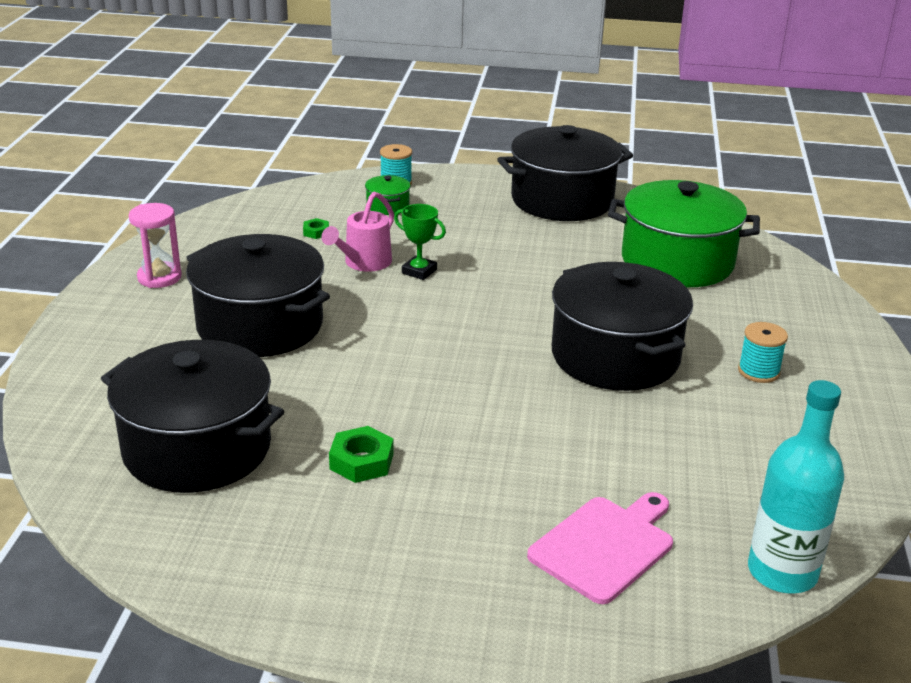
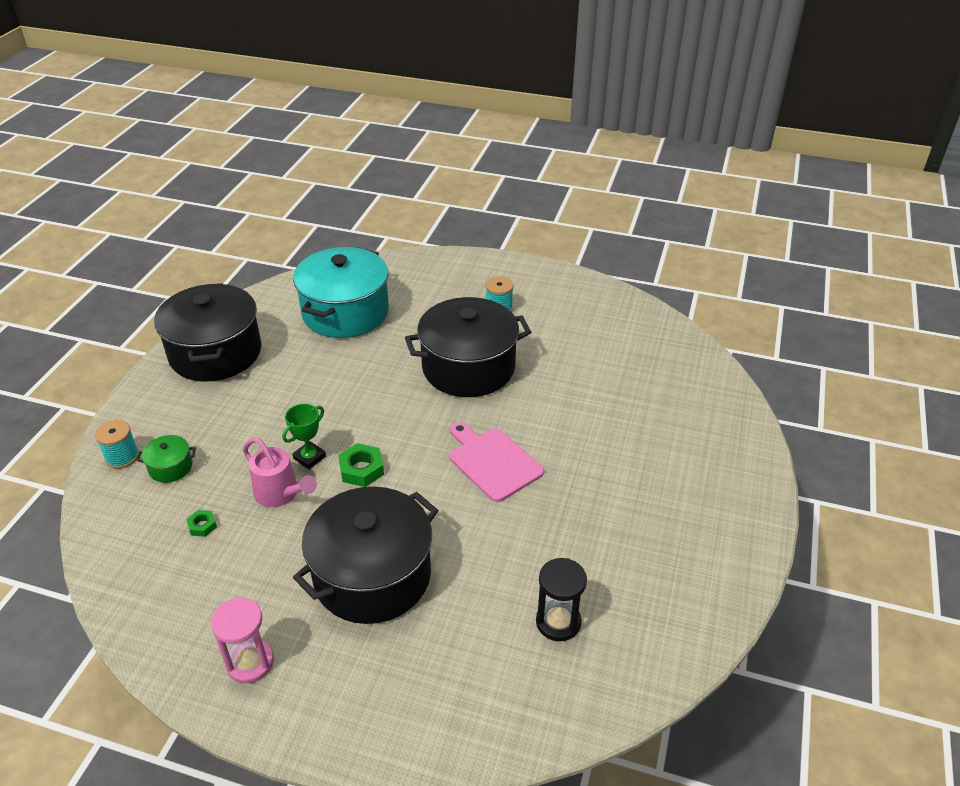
camera: 80 degrees left, 10 degrees up
black pot [101,340,284,493] -> black hourglass [536,558,587,641]
green nut [329,426,394,483] -> green nut moved to [338,443,384,487]
pink cutting board [527,492,673,604] -> pink cutting board moved to [450,422,544,502]
green pot [608,180,760,287] -> turquoise pot [293,247,389,338]
turquoise bottle [748,380,844,593] -> none

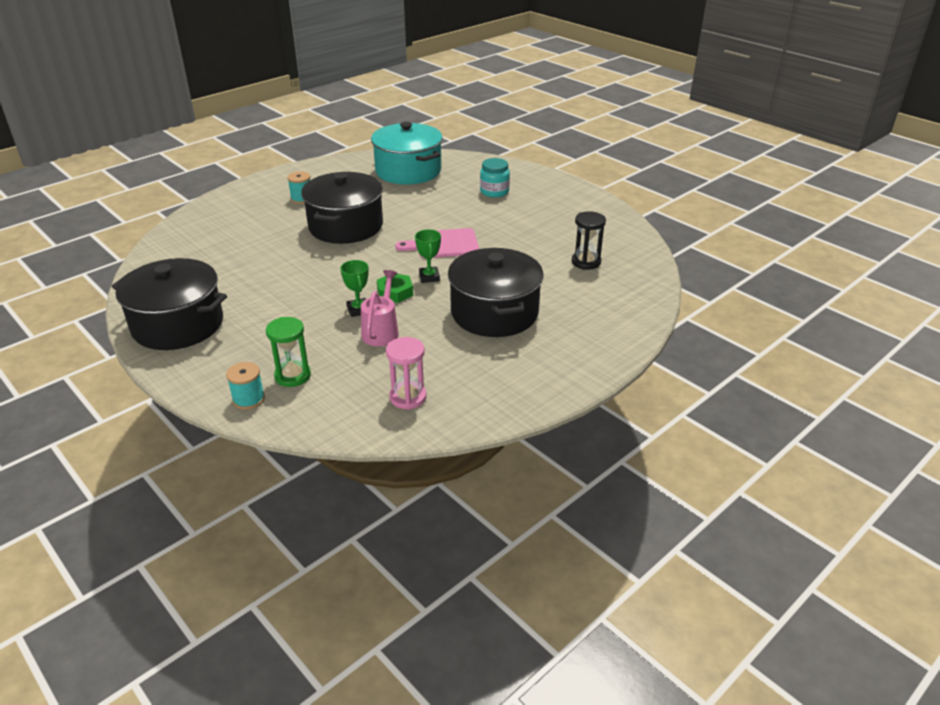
camera: 60 degrees left, 5 degrees down
green pot [137,435,196,483] -> green hourglass [266,317,311,387]
green nut [186,510,217,537] -> none
pink hourglass [211,597,274,683] -> pink hourglass moved to [386,337,427,410]
pink watering can [243,438,317,507] -> pink watering can turned 60 degrees counterclockwise [361,270,399,346]
turquoise pot [293,247,389,338] -> turquoise pot moved to [371,122,443,185]
none -> green trophy [415,229,441,283]
none -> turquoise jar [480,158,510,197]

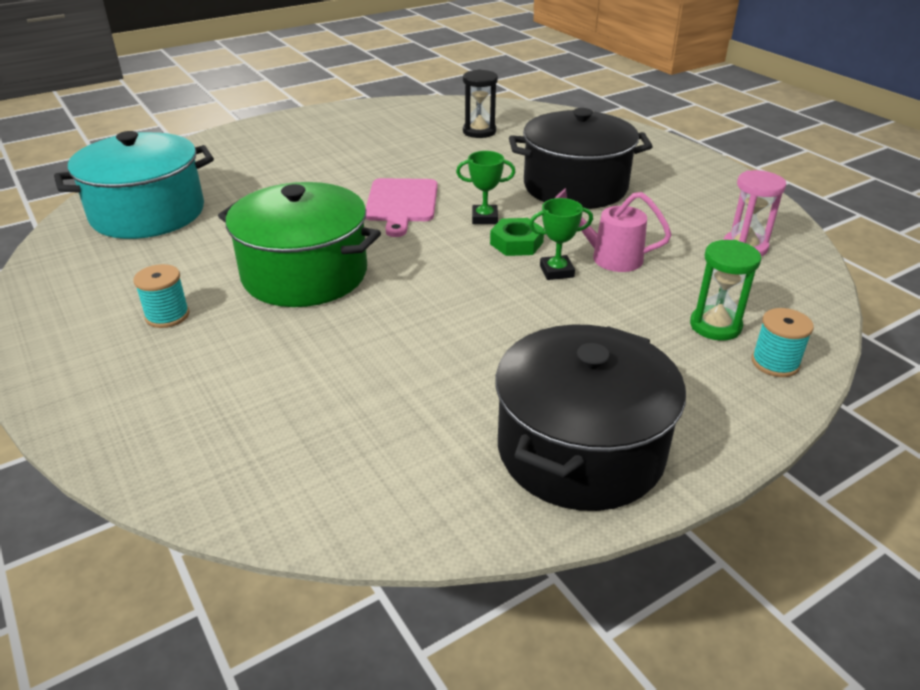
camera: 80 degrees left, 0 degrees up
black pot [301,172,383,244] -> green pot [218,182,381,307]
turquoise jar [480,158,510,197] -> none

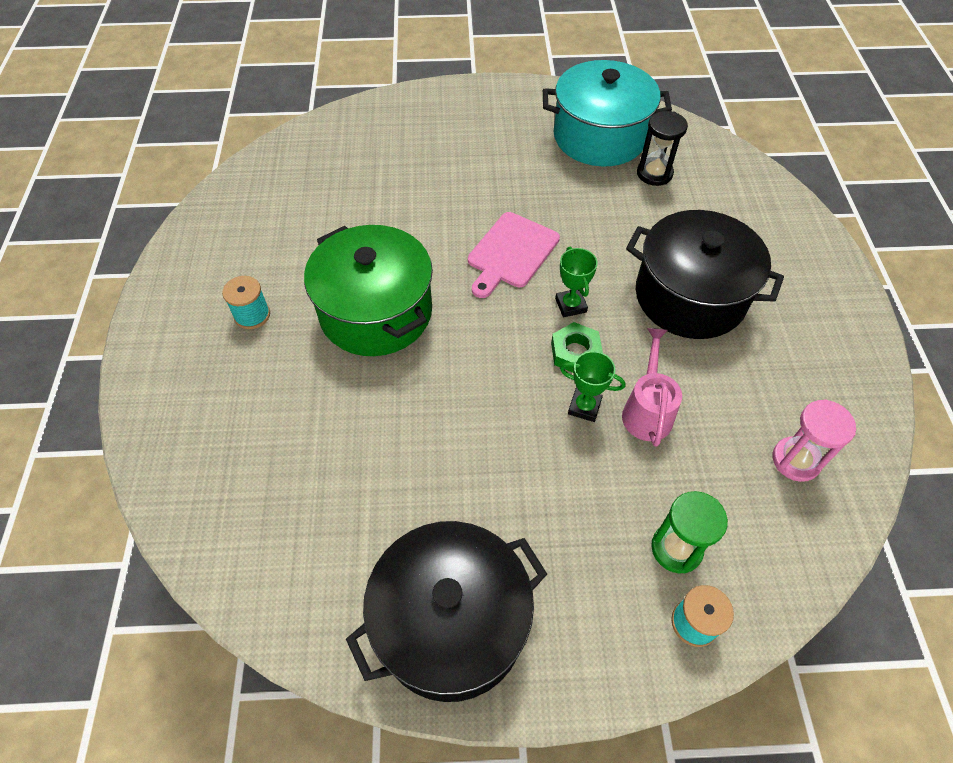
camera: 30 degrees right, 20 degrees up
turquoise pot [54,131,214,239] -> turquoise pot moved to [543,60,672,166]
green trophy [456,151,515,224] -> green trophy turned 45 degrees clockwise [555,247,598,317]
pink watering can [555,188,672,272] -> pink watering can turned 45 degrees clockwise [622,328,682,447]

